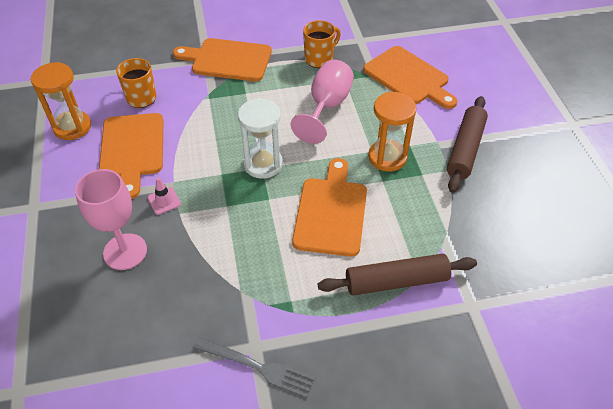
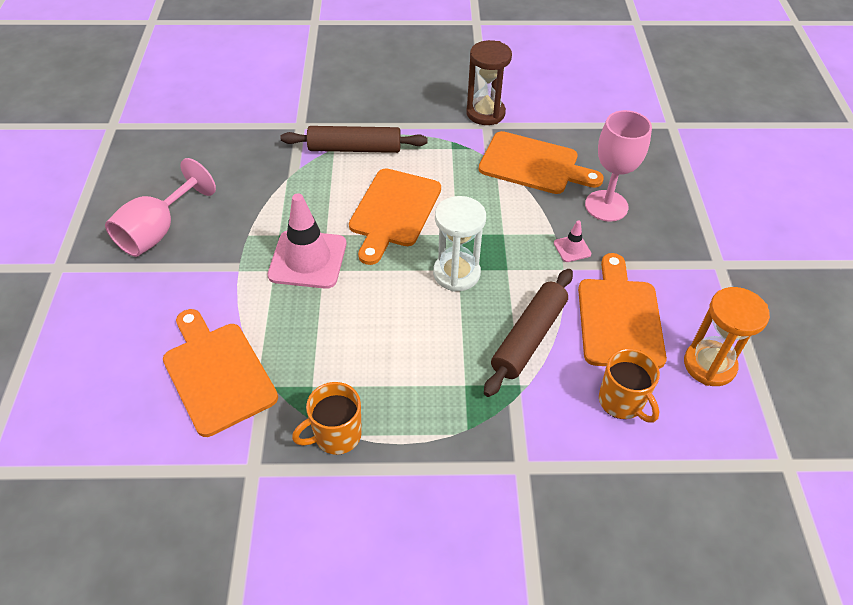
camera: 170 degrees left, 0 degrees up
orange cutting board [173,38,272,82] -> orange cutting board moved to [479,131,604,194]
grey fork [193,337,315,398] -> brown hourglass [466,40,512,125]
pink goblet [290,60,354,144] -> pink goblet moved to [105,158,216,257]
orange hourglass [368,92,417,172] -> pink traffic cone [268,193,346,289]
brown rolling pin [447,96,488,193] -> brown rolling pin moved to [484,269,573,397]

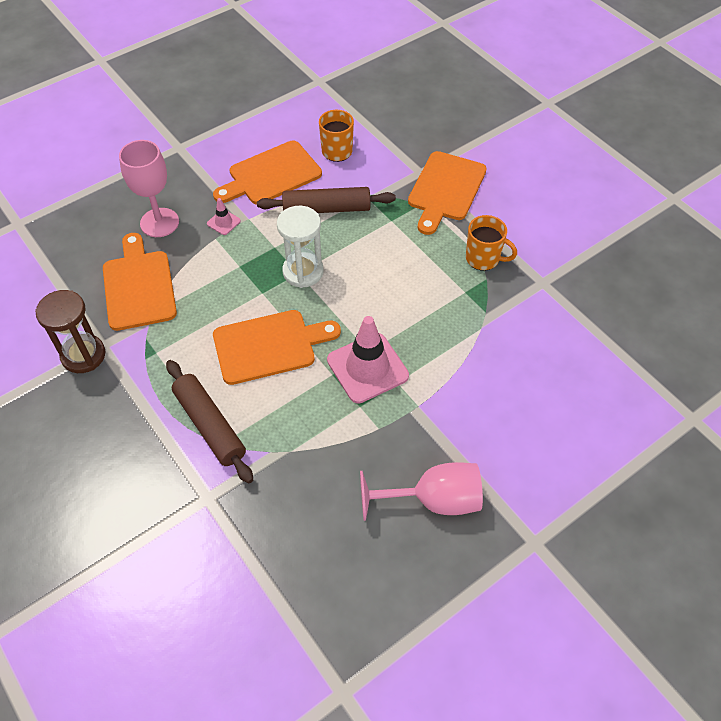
camera: 125 degrees left, 5 degrees up
orange cutting board [163,309,278,437] -> orange cutting board moved to [408,151,487,235]
orange hourglass [684,287,770,386] -> none

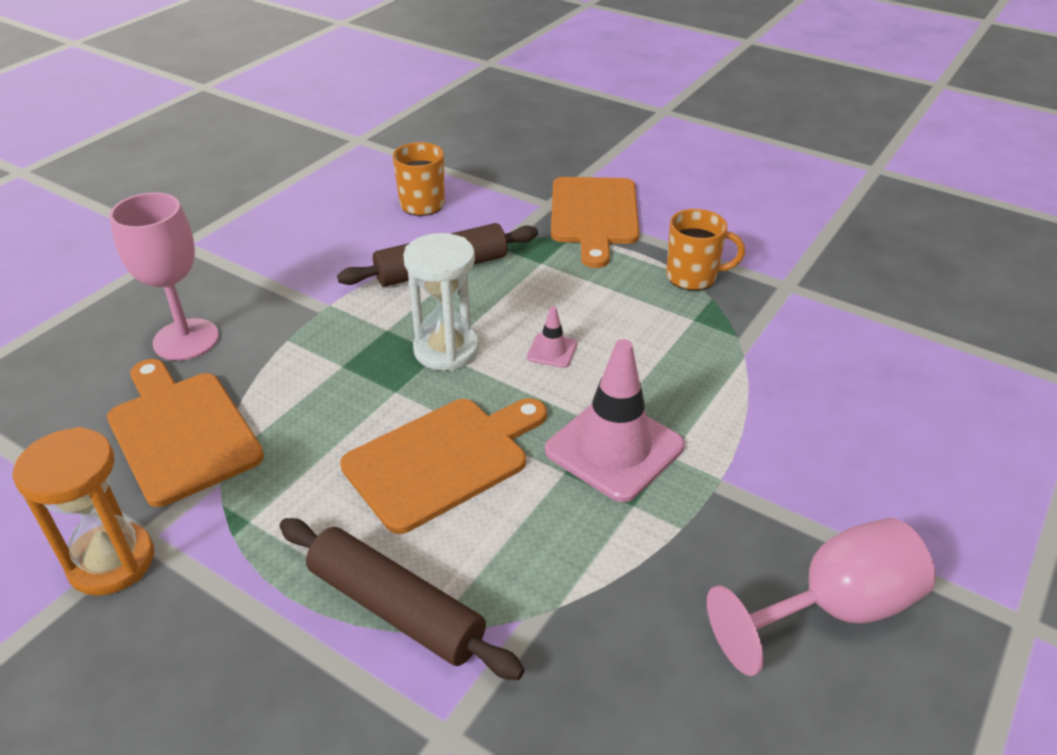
camera: 20 degrees left, 15 degrees down
brown hourglass [35,290,105,373] -> orange hourglass [12,427,154,596]
pink traffic cone [207,198,241,235] -> pink traffic cone moved to [527,306,577,368]
orange cutting board [213,141,322,205] -> none

